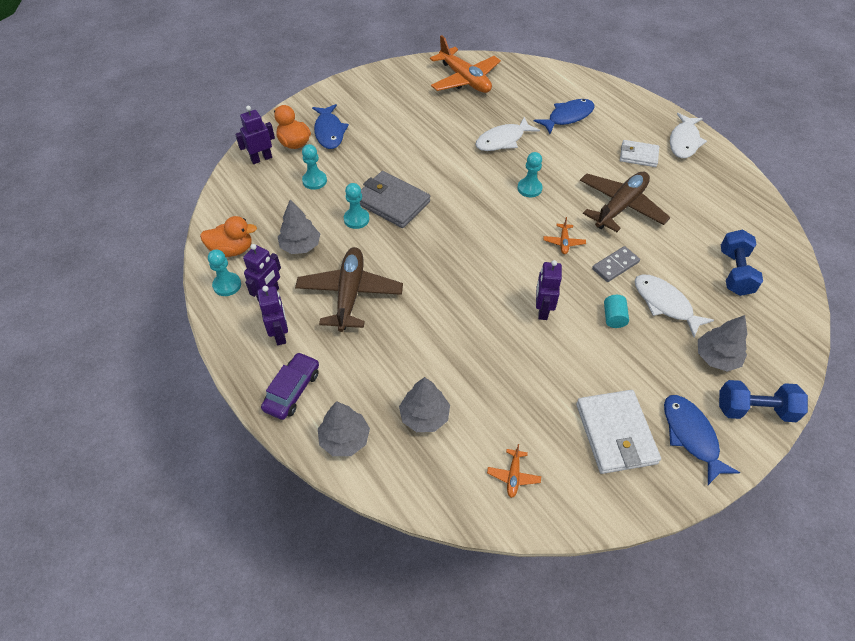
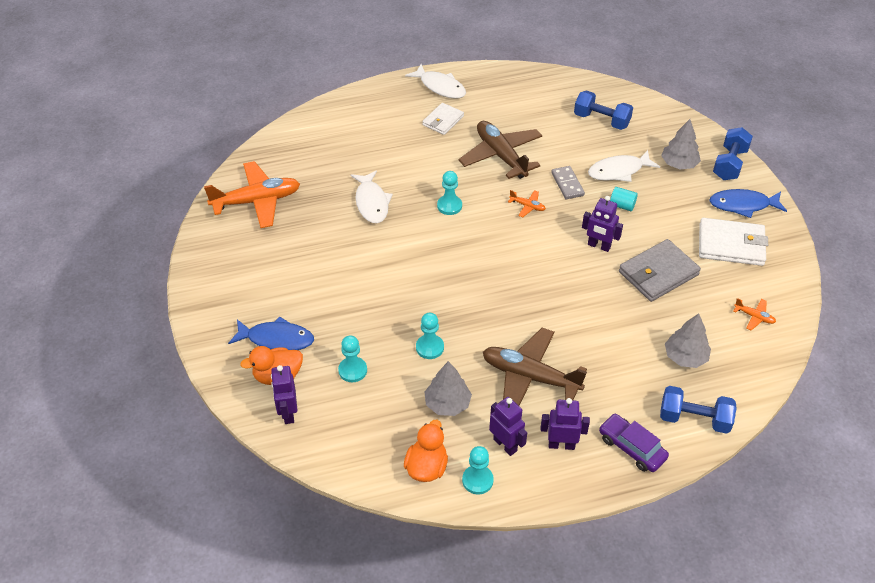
camera: 70 degrees left, 5 degrees down
grey tree [318,401,370,456] -> blue dumbbell [660,386,737,434]
grey wallet [360,171,430,228] -> grey wallet moved to [619,239,701,302]
blue fish [534,99,594,134] -> none

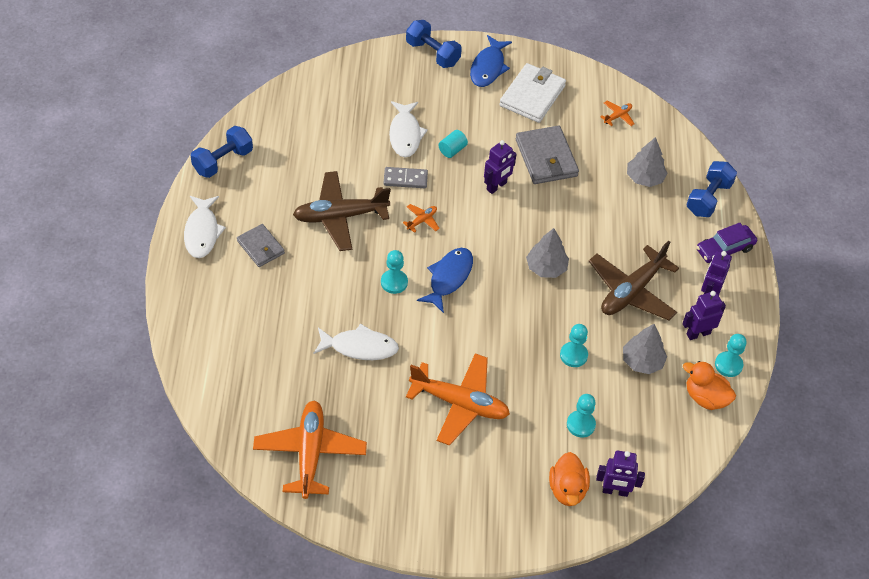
camera: 75 degrees left, 5 degrees up
blue fish [228,316,314,350] -> blue fish moved to [417,248,473,313]
white fish [405,64,466,99] -> white fish turned 120 degrees clockwise [184,196,226,258]
white wallet [422,103,464,135] -> grey wallet [237,224,285,267]
blue dumbbell [574,91,633,130] -> blue dumbbell moved to [191,126,253,178]
grey tree [661,119,701,170] -> grey tree moved to [526,228,569,278]
none -> orange plane [406,353,510,446]

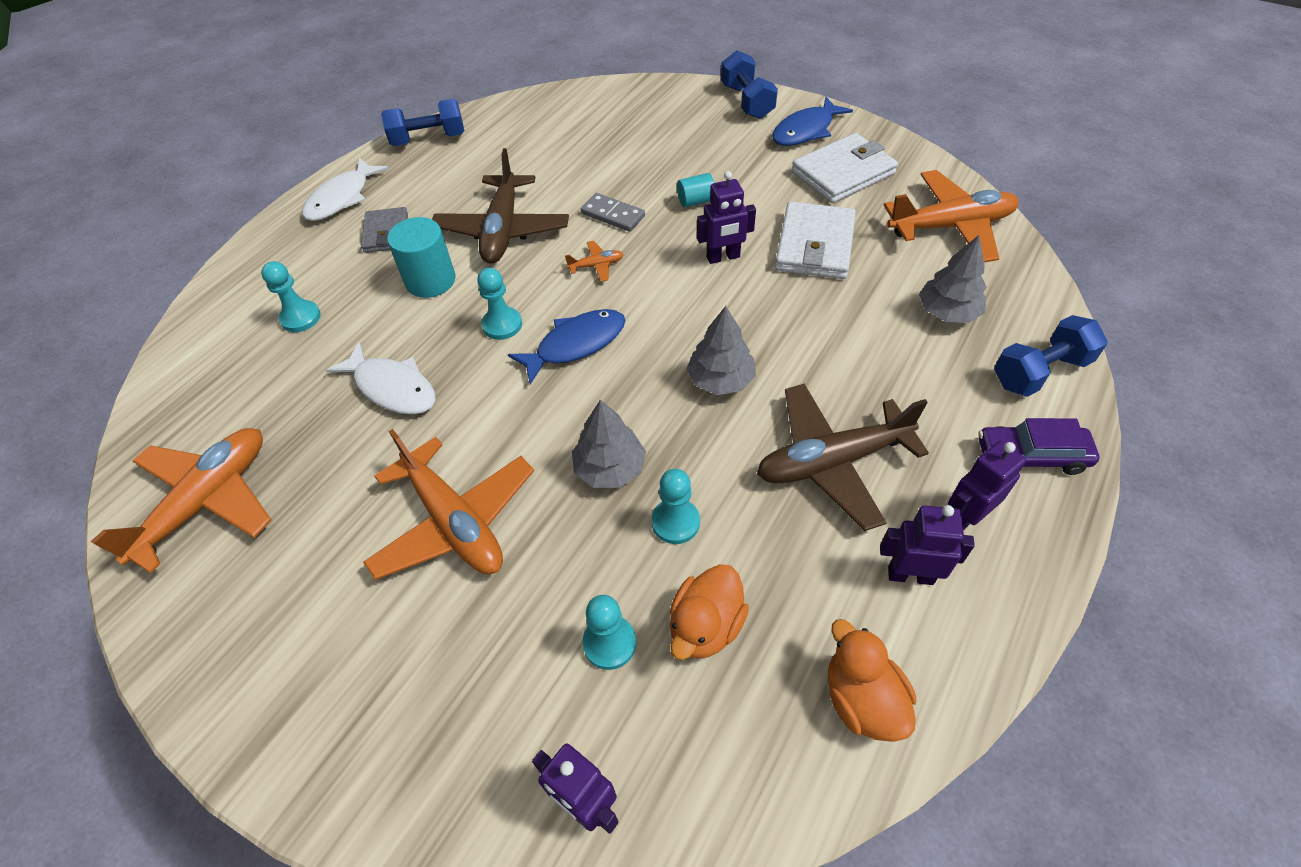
camera: 35 degrees right, 0 degrees up
brown plane [293,171,391,251] -> brown plane turned 105 degrees counterclockwise [432,148,569,264]
white fish [389,101,428,157] -> none
grey wallet [516,126,579,184] -> white wallet [775,201,856,279]
orange duck [549,452,590,506] -> orange duck moved to [670,564,749,660]
orange plane [600,101,635,126] -> orange plane [884,170,1019,263], size x2.37
grey tree [623,324,667,374] -> grey tree moved to [572,400,646,488]
turquoise pawn [715,334,747,377] -> turquoise pawn moved to [261,261,321,332]
none -> turquoise cylinder [387,217,455,298]

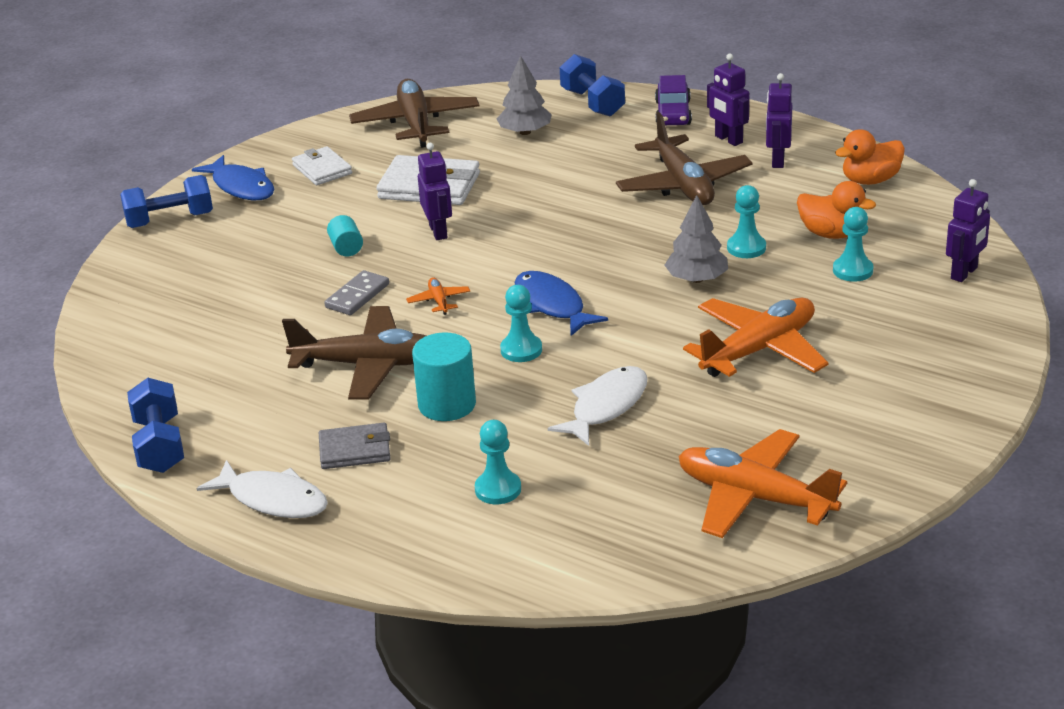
camera: 90 degrees left, 20 degrees down
grey tree [687,306,756,395] -> none
white wallet [792,133,898,203] -> white wallet [292,146,352,185], size x0.63
orange plane [884,170,1019,263] -> brown plane [349,79,479,148]

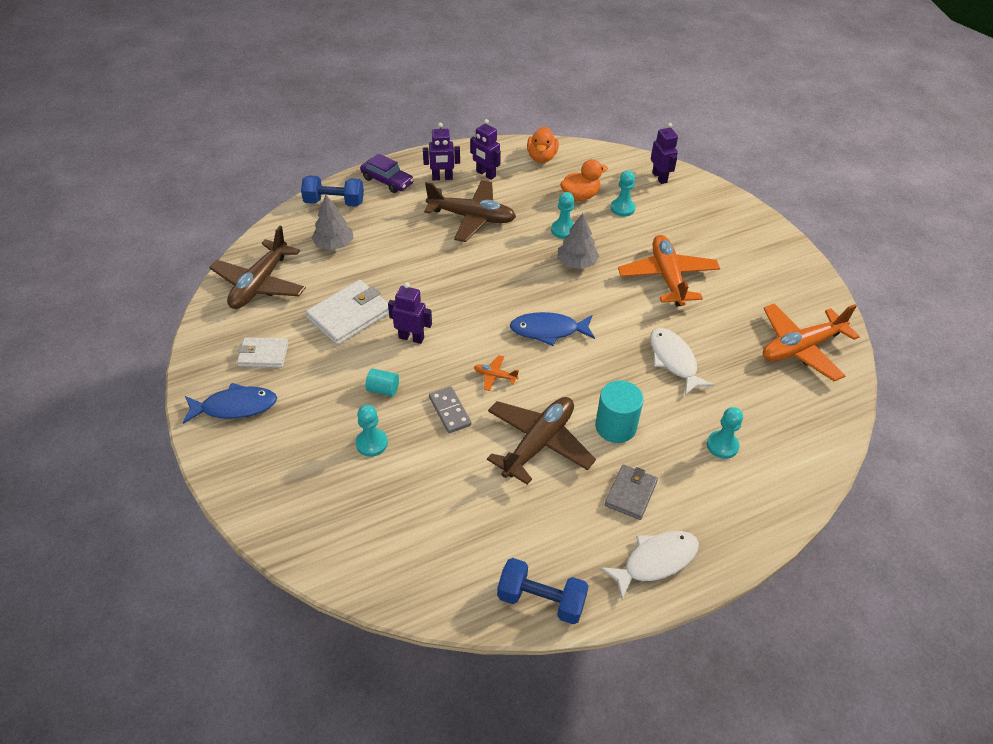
camera: 60 degrees left, 15 degrees up
blue dumbbell [120,175,213,228] -> none
brown plane [349,79,479,148] -> brown plane turned 90 degrees counterclockwise [209,226,306,309]
turquoise pawn [500,285,542,362] -> turquoise pawn moved to [356,405,388,457]

